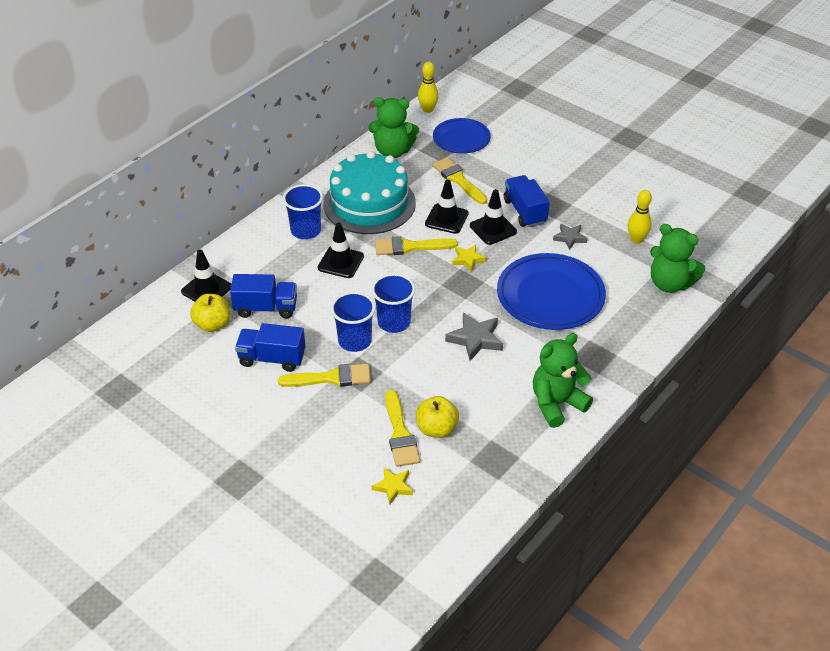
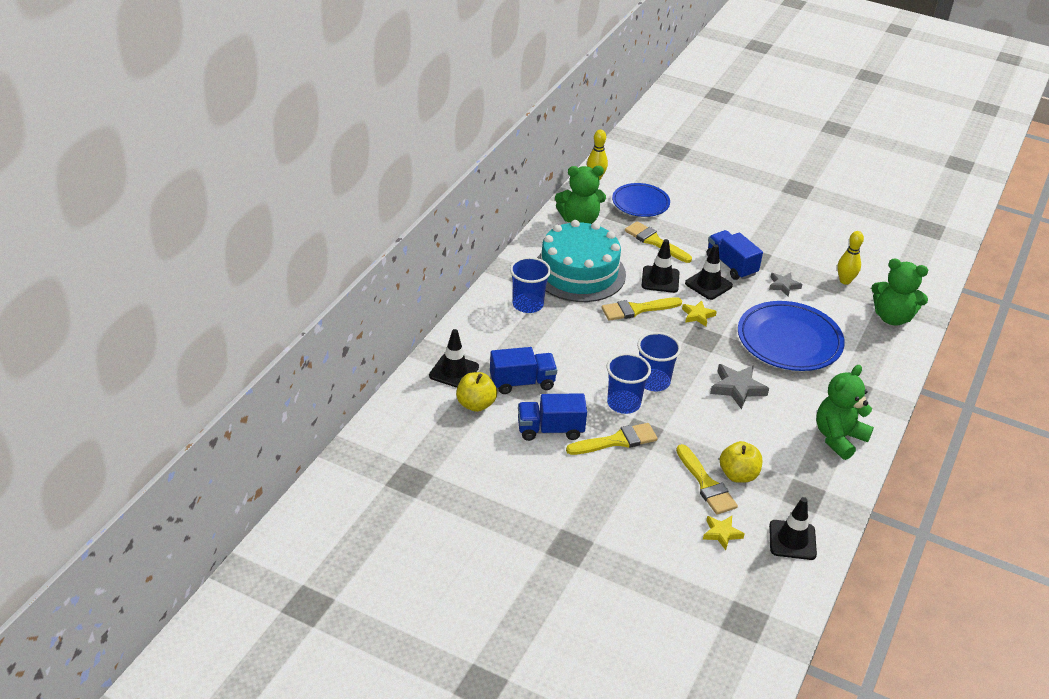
camera: 15 degrees left, 5 degrees down
black traffic cone [318,223,364,278] -> black traffic cone moved to [769,497,817,560]

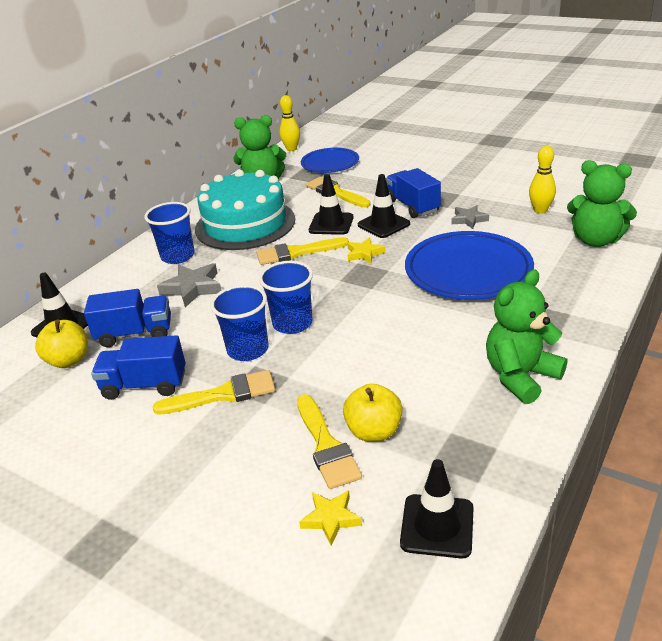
camera: 10 degrees right, 5 degrees down
grey star [710,364,769,409] -> grey star moved to [157,263,222,307]

